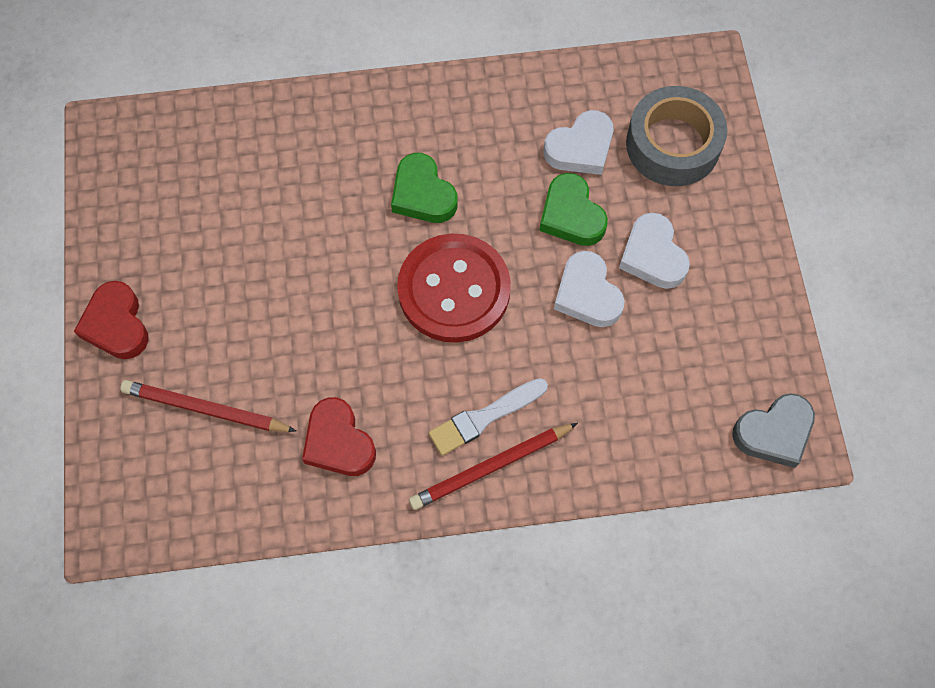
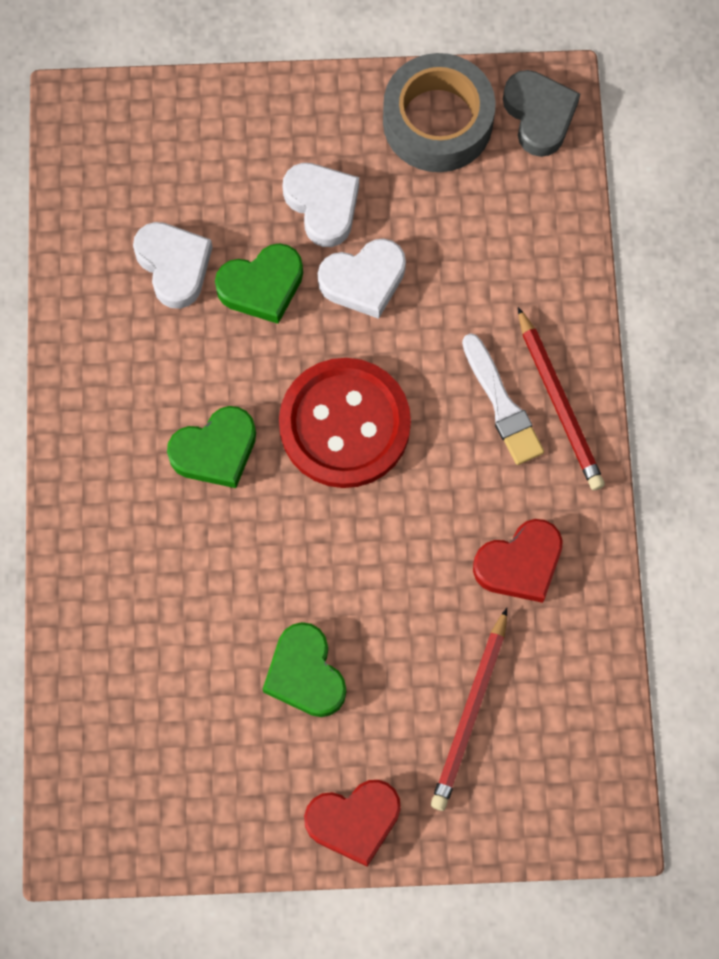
camera: 85 degrees left, 5 degrees up
white heart [619,213,690,289] -> white heart turned 105 degrees counterclockwise [282,163,359,247]
grey tape [626,86,727,186] -> grey tape moved to [383,53,496,172]
none -> green heart [263,622,346,717]

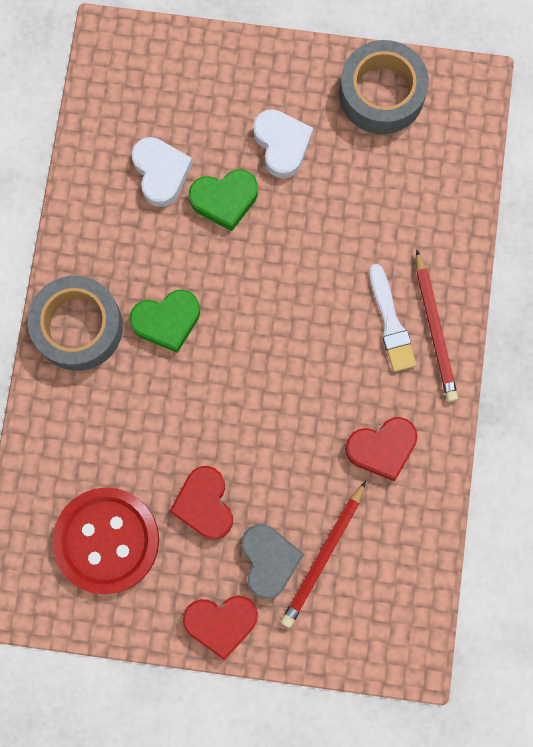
camera: 10 degrees right, 5 degrees up
green heart [263,622,346,717] -> red heart [169,466,233,539]
red button [279,358,411,488] -> red button moved to [52,487,159,594]
white heart [318,239,406,319] -> none
grey heart [503,70,580,157] -> grey heart moved to [241,524,304,599]
none -> grey tape [28,276,123,371]

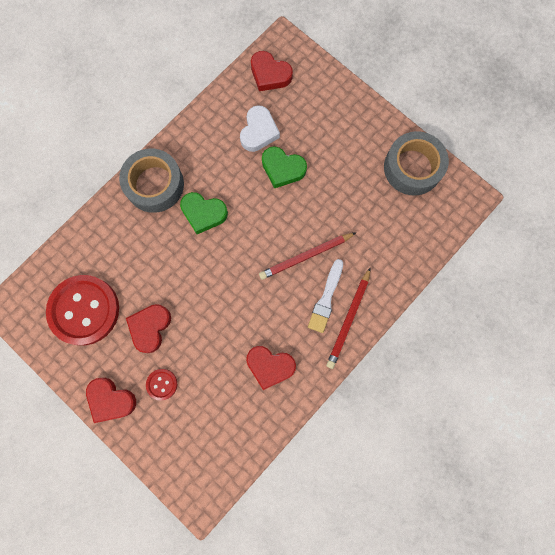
camera: 35 degrees right, 0 degrees up
grey heart [241,524,304,599] -> red button [146,369,177,401]
white heart [253,109,313,178] -> none
red pencil [281,481,366,628] -> red pencil moved to [259,232,357,280]
none -> red heart [251,51,293,91]

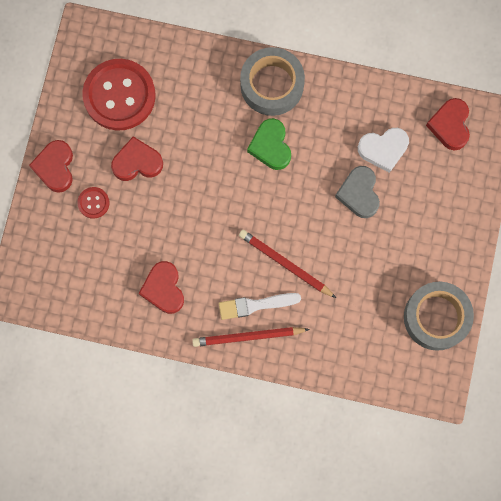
camera: 60 degrees right, 0 degrees up
green heart [262,146,307,188] -> grey heart [335,166,380,218]

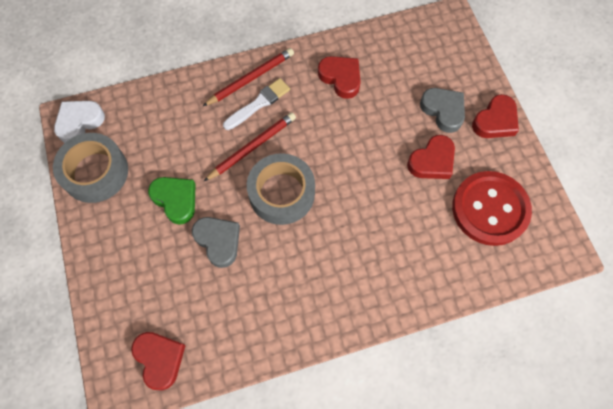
camera: 150 degrees right, 10 degrees down
red heart [29,140,73,193] -> red heart turned 75 degrees clockwise [472,94,519,138]
red button [77,187,110,219] -> grey heart [420,88,465,133]
red pencil [239,230,336,298] -> red pencil turned 45 degrees counterclockwise [204,112,296,181]
grey tape [240,47,305,116] -> grey tape moved to [247,153,315,225]
green heart [247,118,291,170] -> green heart moved to [148,177,196,225]
white heart [358,128,409,173] -> white heart moved to [54,101,105,143]

